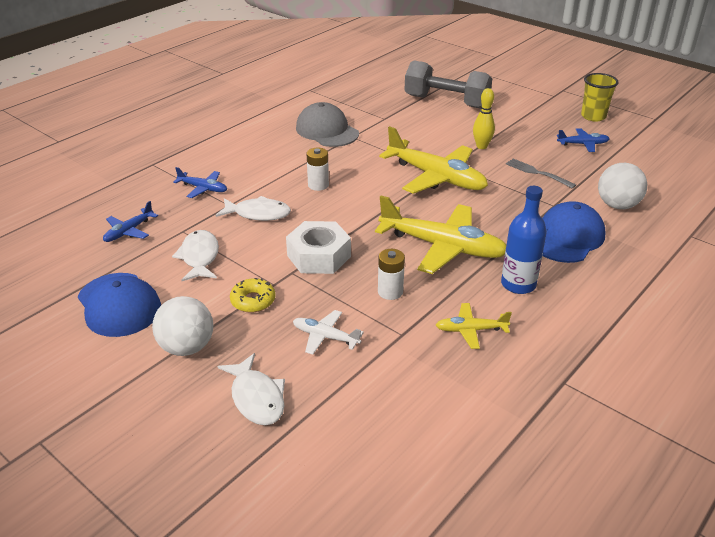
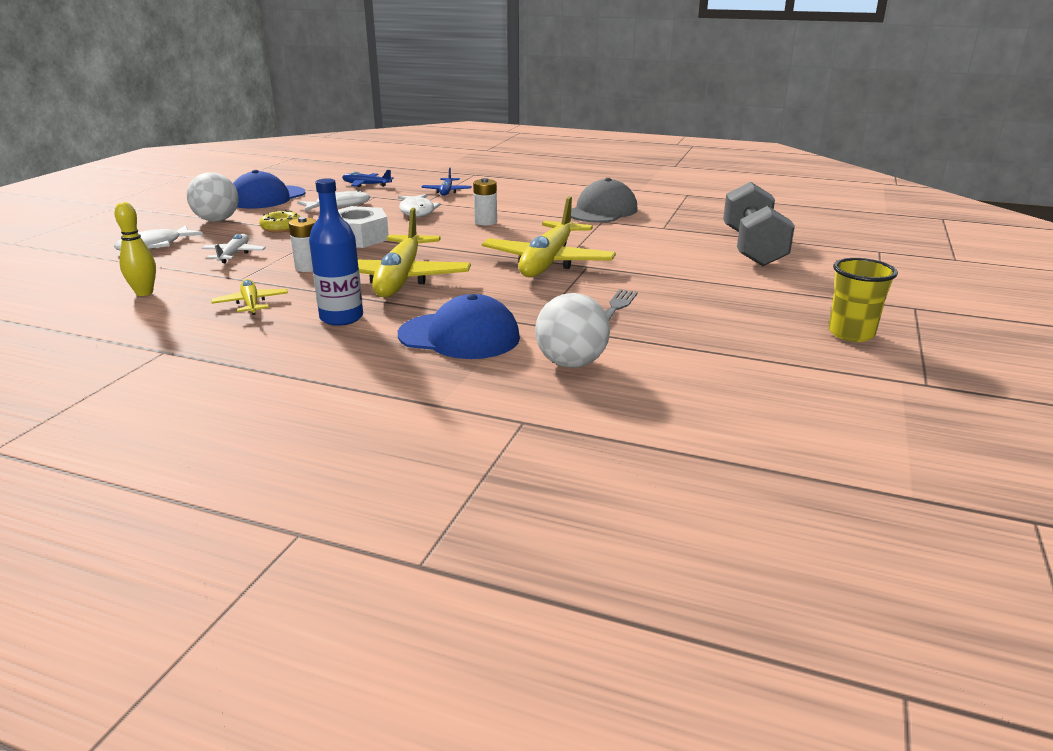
camera: 70 degrees right, 10 degrees down
yellow bowling pin [473,88,495,149] -> yellow bowling pin moved to [114,202,156,296]
blue plane [557,128,610,152] -> none

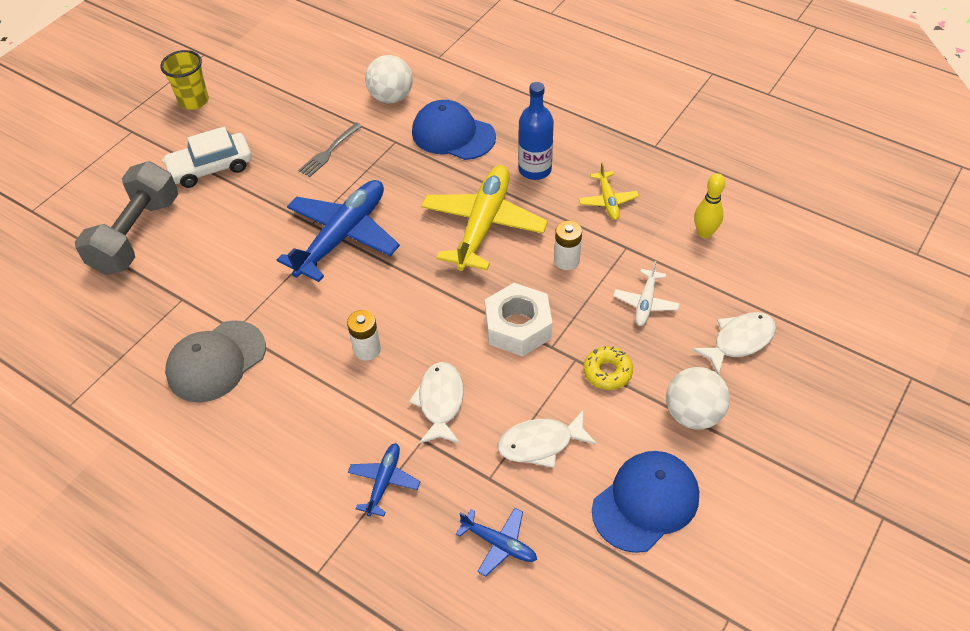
camera: 165 degrees left, 25 degrees up
yellow plane [482,196,616,277] -> blue plane [277,180,400,282]
none -> white car [162,127,252,188]

